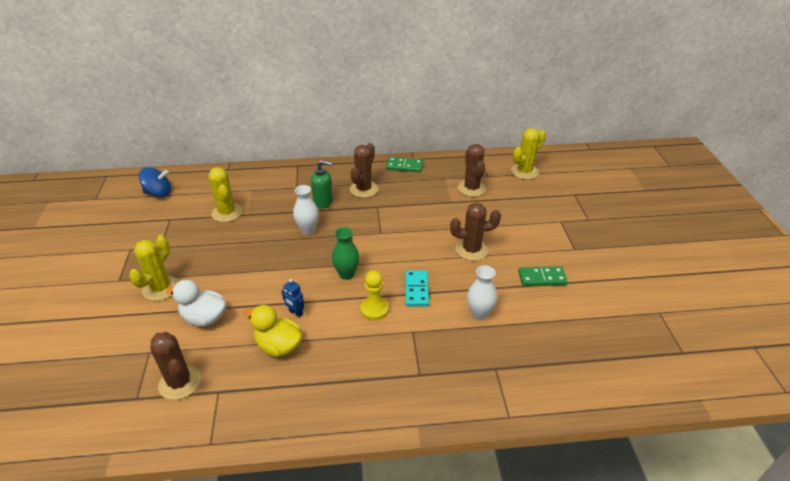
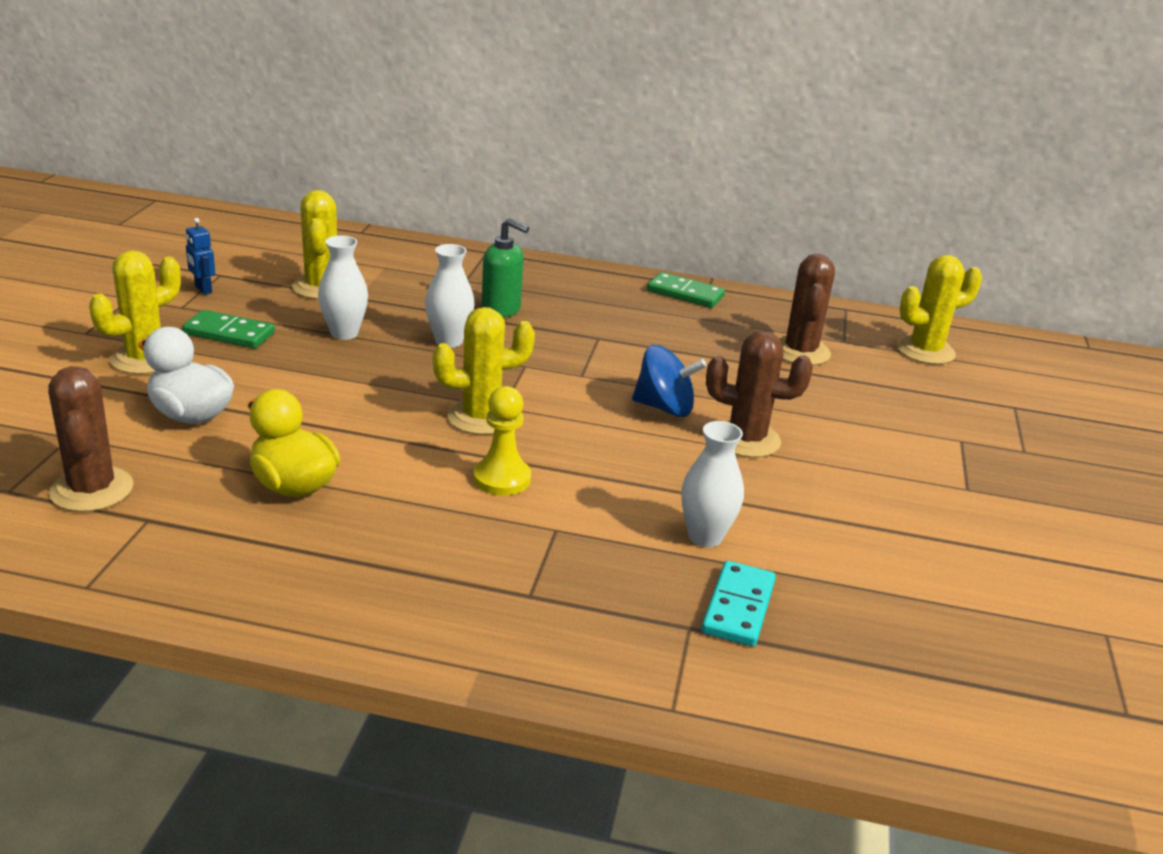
camera: 15 degrees right, 10 degrees down
blue spinning top [139,167,171,197] -> blue spinning top moved to [632,345,707,417]
blue robot [282,279,304,318] -> blue robot moved to [186,218,215,295]
green vase [332,227,359,280] -> yellow cactus [433,307,535,435]
brown cactus [350,143,378,198] -> none
turquoise domino [405,270,429,306] -> turquoise domino moved to [701,561,776,647]
green domino [518,267,568,286] -> green domino moved to [182,310,275,349]
none -> white vase [318,235,368,340]

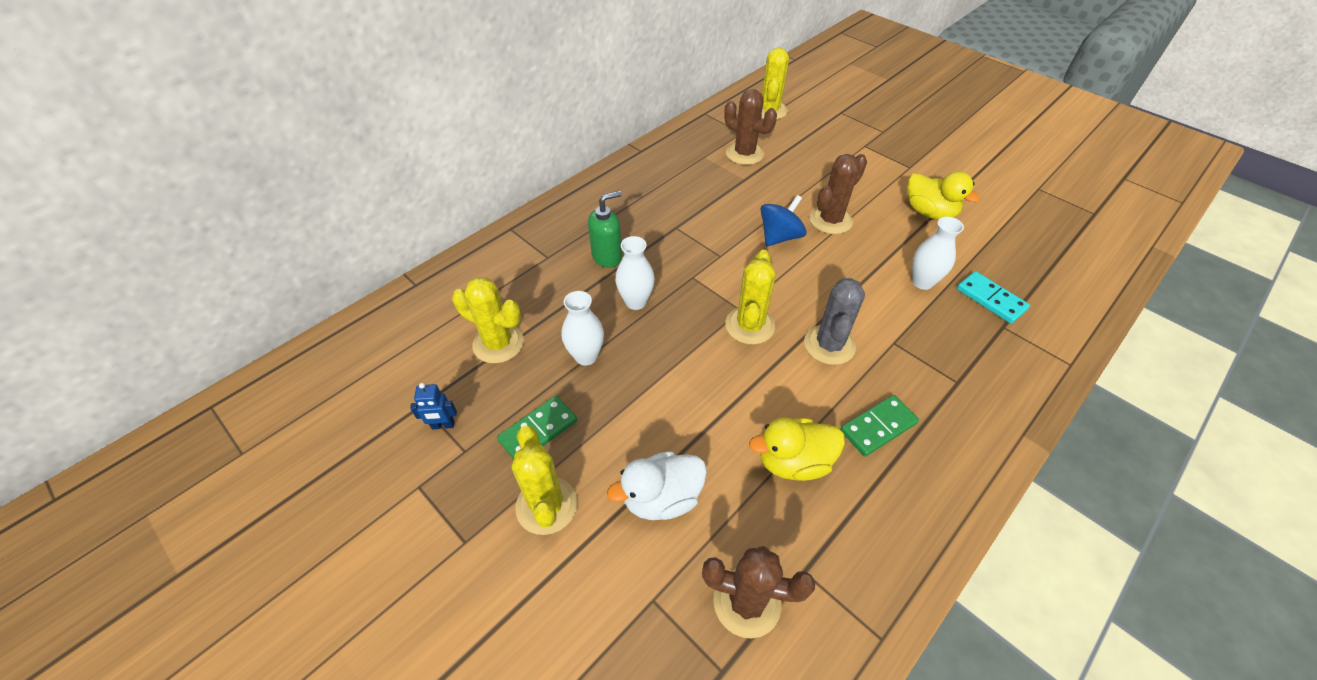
camera: 55 degrees left, 20 degrees up
yellow pawn [473,386,531,496] -> grey cactus [804,278,865,365]
green domino [647,272,725,308] -> green domino moved to [840,395,919,457]
none -> yellow duck [907,171,980,220]

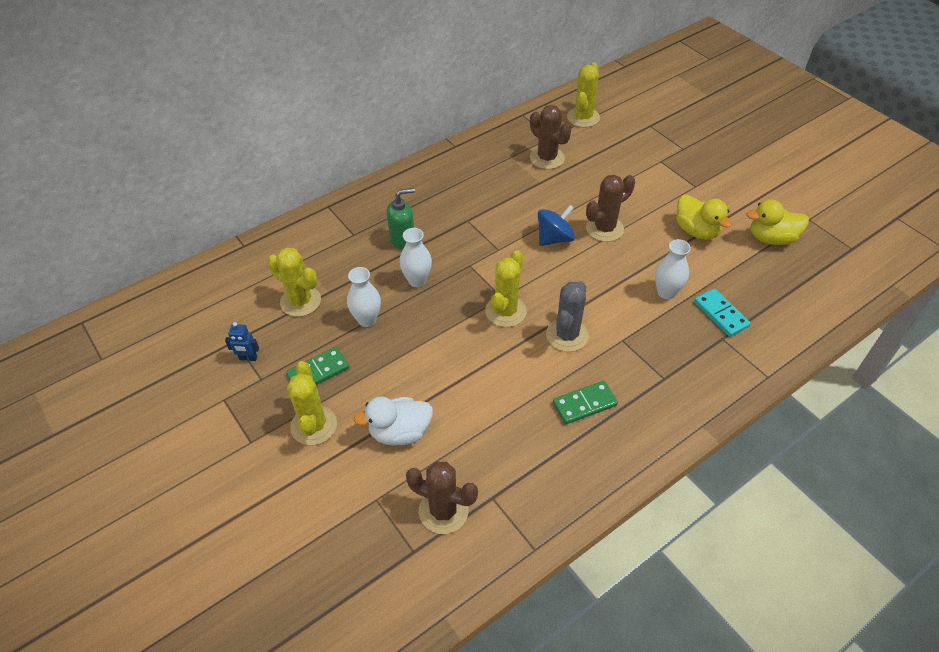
camera: 10 degrees right, 0 degrees up
yellow duck [749,417,845,481] -> yellow duck moved to [747,199,809,245]

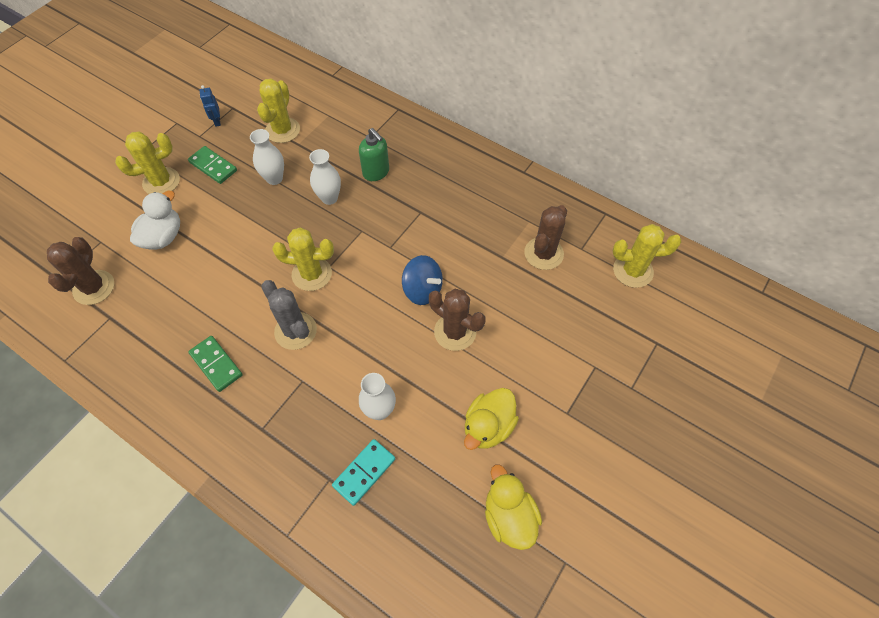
camera: 70 degrees right, 10 degrees up
white duck [354,396,433,446] -> white duck turned 60 degrees clockwise [130,190,180,250]
grey cactus [546,281,589,352] -> grey cactus turned 45 degrees clockwise [261,280,317,350]

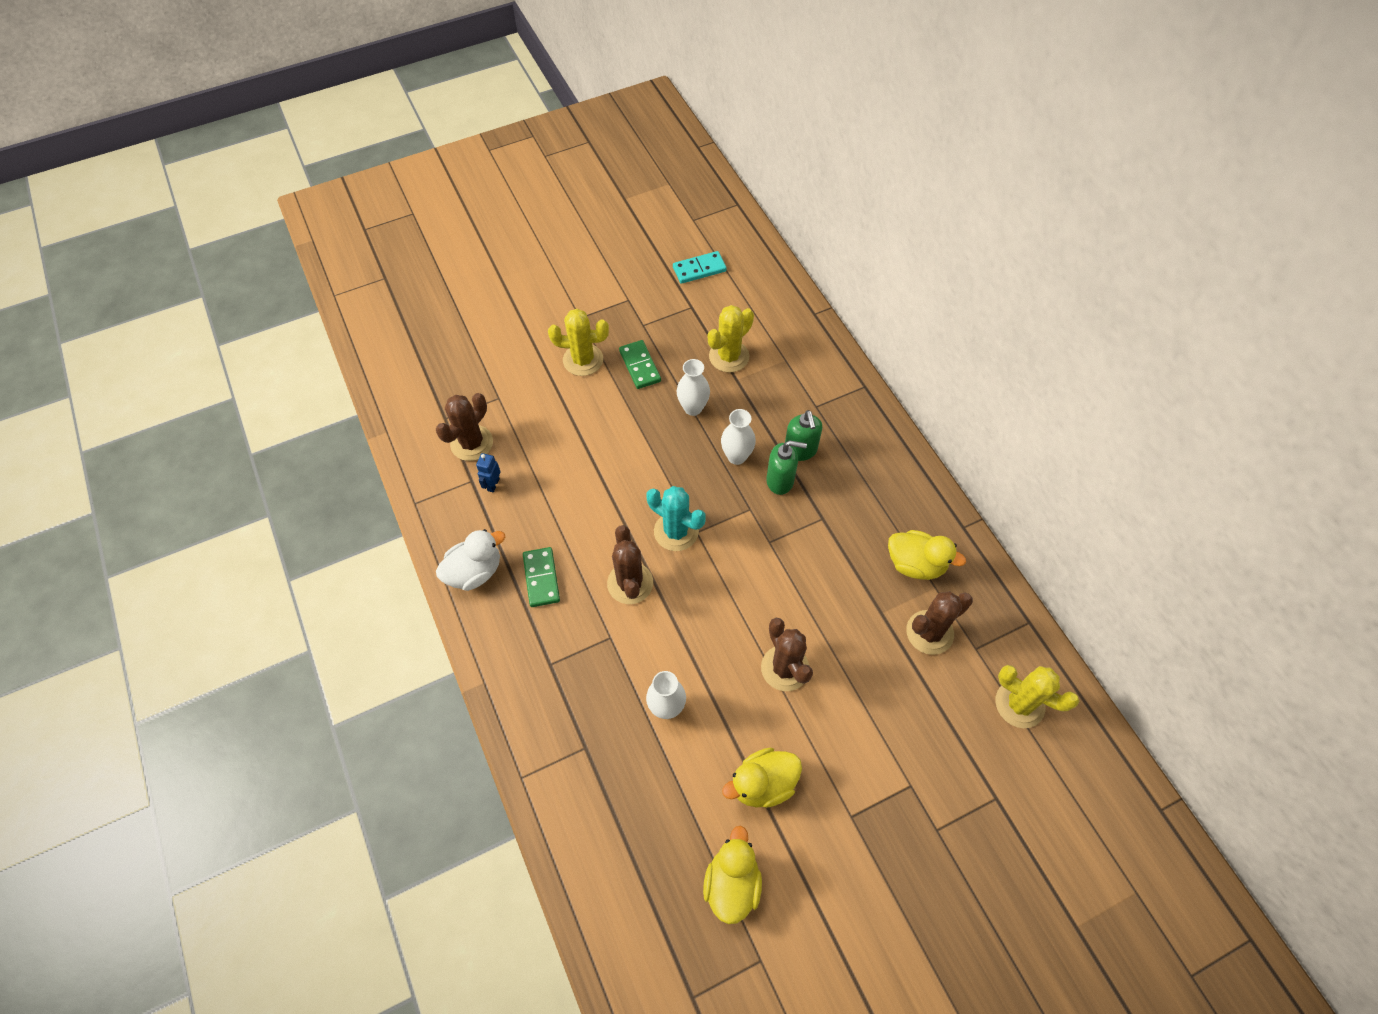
camera: 30 degrees right, 0 degrees up
white duck [130,190,180,250] -> white duck moved to [436,529,505,591]
blue robot [200,85,221,127] -> blue robot moved to [476,453,501,493]
grey cactus [261,280,317,350] -> brown cactus [607,525,653,604]
yellow cactus [272,228,334,291] -> turquoise cactus [646,486,706,551]
turquoise domino [332,439,395,506] -> turquoise domino moved to [673,251,727,284]
blue spinning top [402,255,443,305] -> none
none -> green soap dispenser [766,440,807,495]
none -> yellow duck [888,530,966,580]

